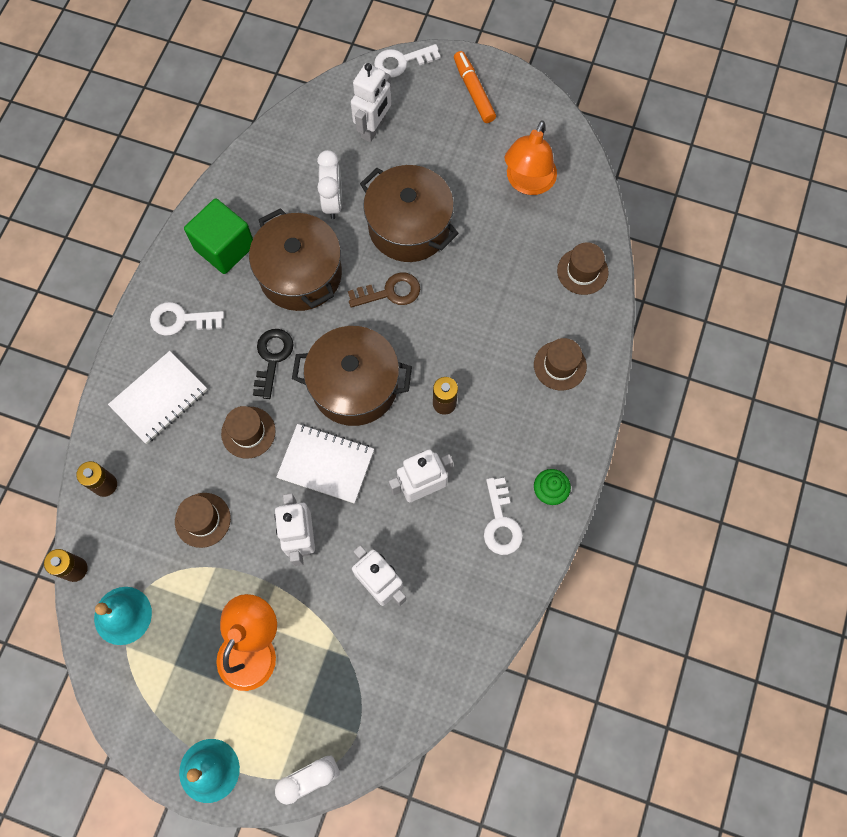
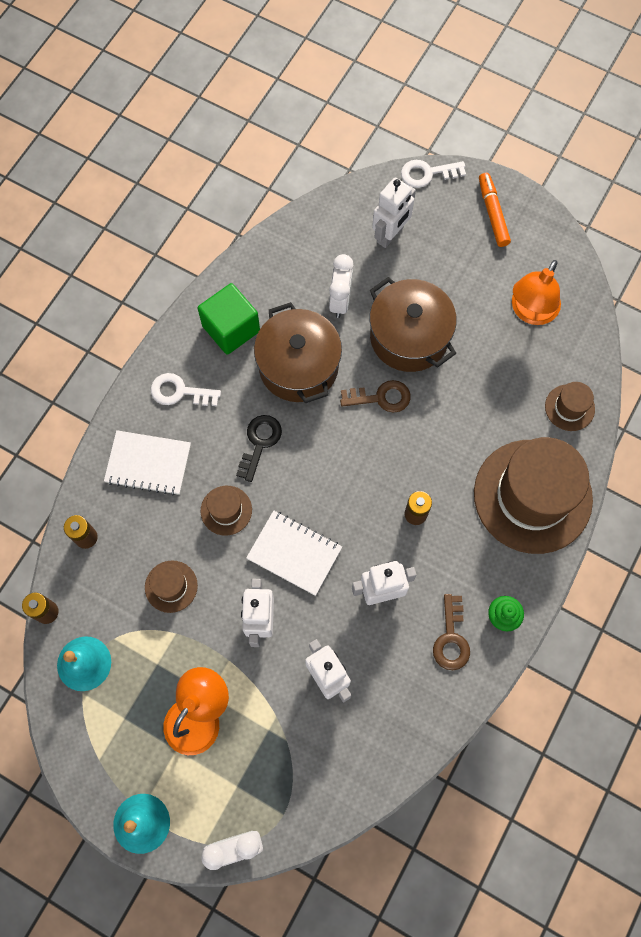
camera: 10 degrees right, 0 degrees up
white notebook [108,351,207,444] -> white notebook turned 45 degrees clockwise [104,430,191,496]
brown pot [292,326,412,426] -> none
white key [484,477,523,555] -> brown key [433,594,470,670]
brown hat [534,338,587,391] -> brown hat [474,437,593,554], size x2.31

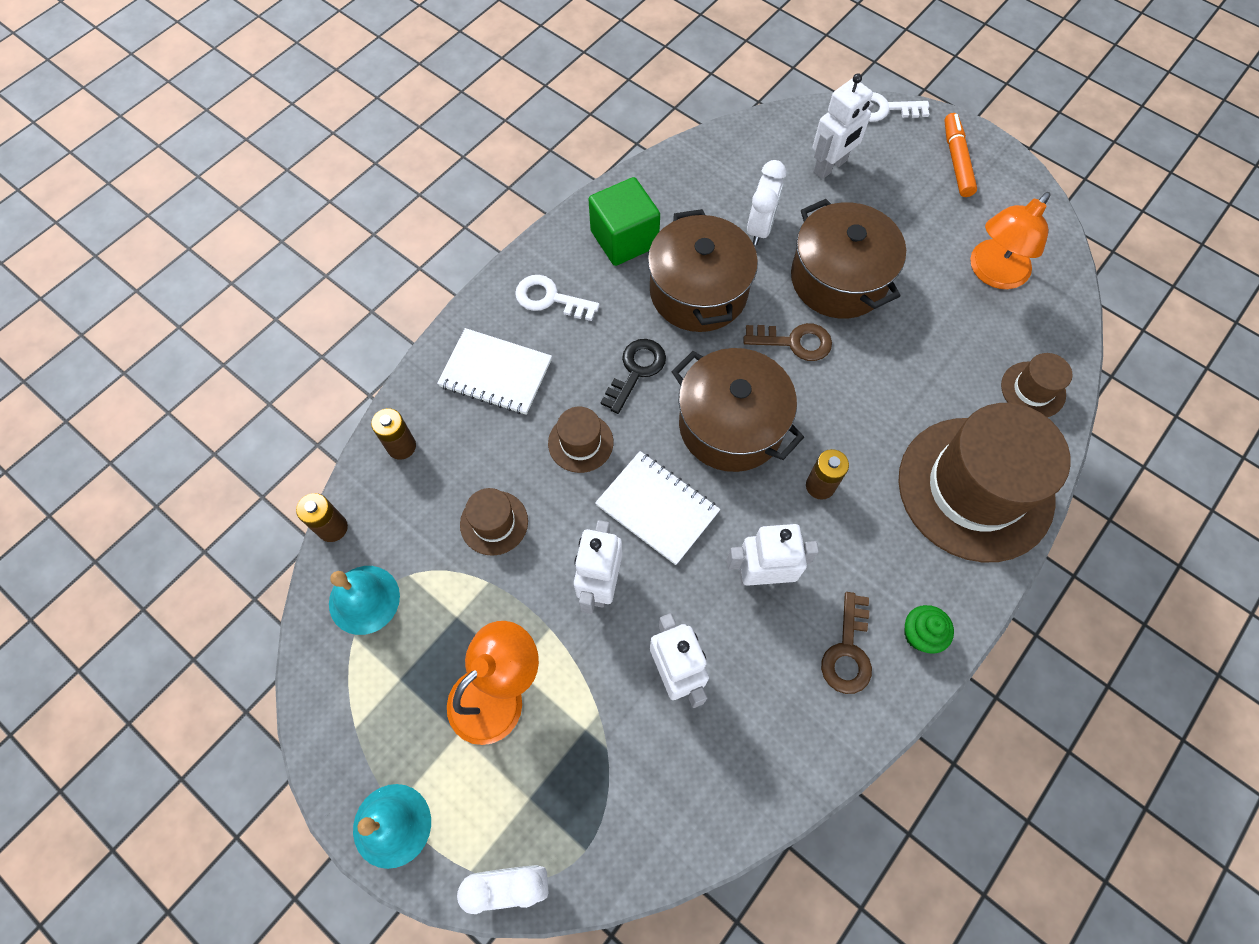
camera: 10 degrees right, 5 degrees down
none -> brown pot [672,348,804,472]

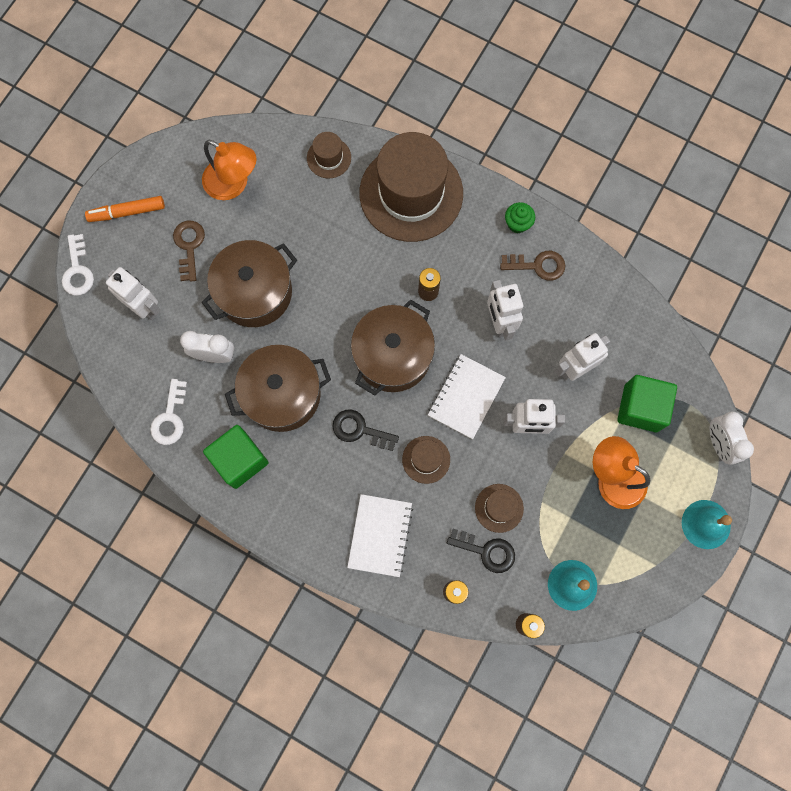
camera: 100 degrees left, 10 degrees up
white key [515,275,600,321] -> white key moved to [150,379,187,445]
brown key [744,323,832,361] -> brown key moved to [173,221,205,282]
none -> black key [447,529,515,573]
none -> green cube [617,375,677,432]

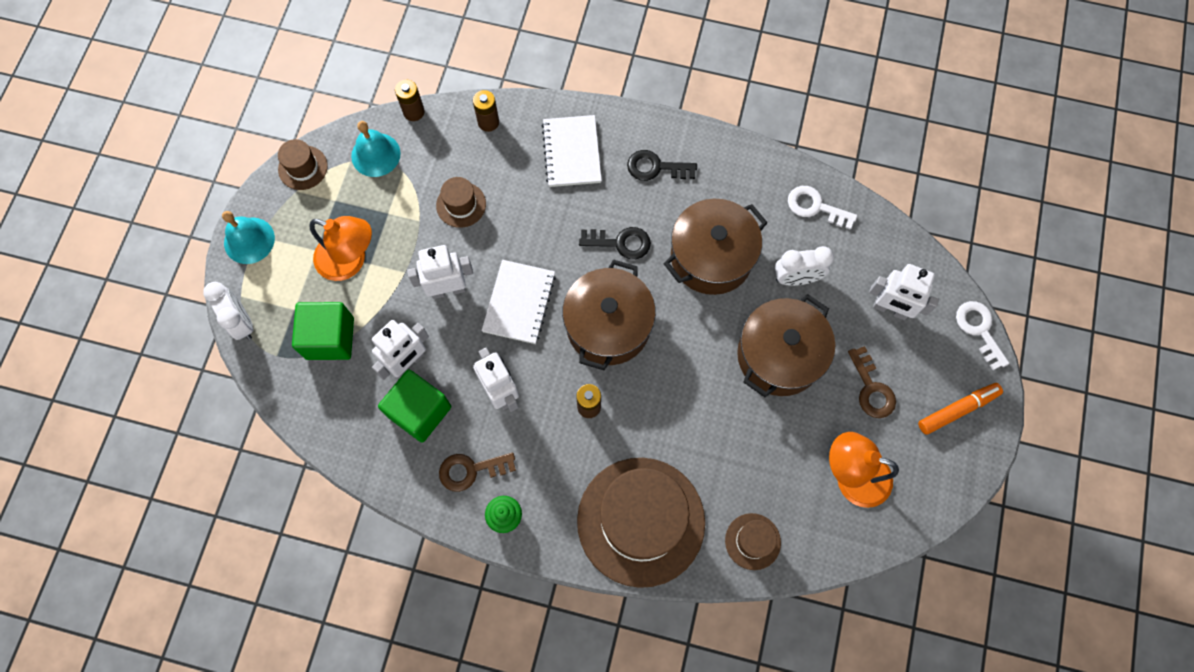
camera: 165 degrees right, 5 degrees down
white key [150,379,187,445] -> white key turned 60 degrees counterclockwise [788,186,857,230]
green cube [203,425,268,489] -> green cube moved to [378,369,451,443]
brown hat [402,436,450,484] -> brown hat moved to [278,139,328,190]
black key [447,529,515,573] -> black key moved to [627,150,697,181]

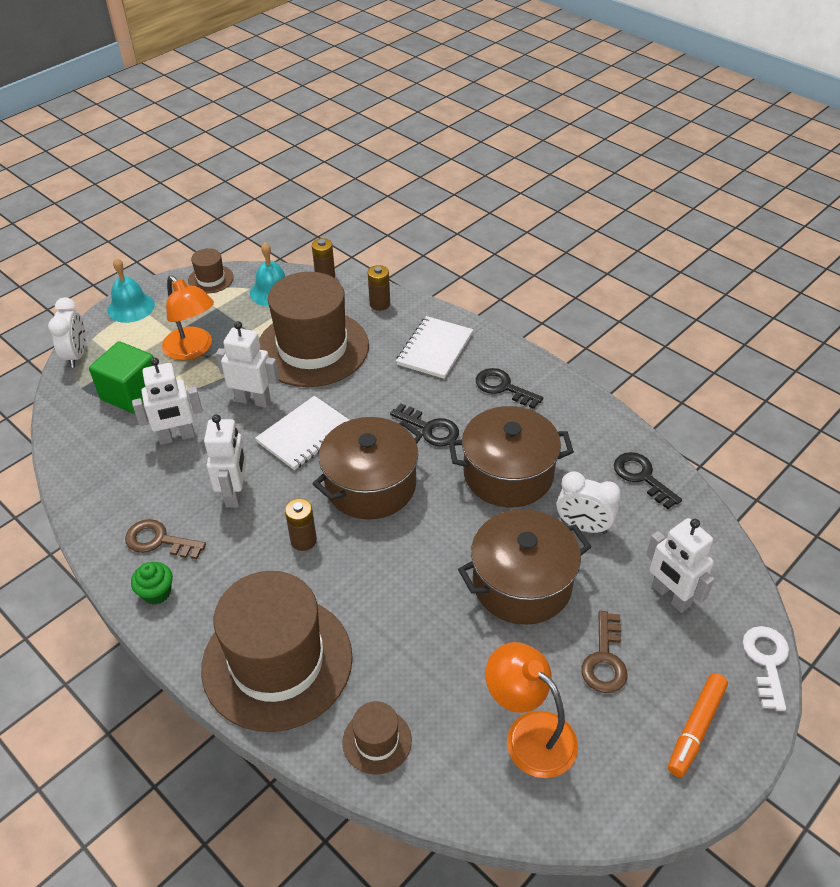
camera: 30 degrees right, 25 degrees down
green cube [378,369,451,443] -> none
brown hat [436,177,486,228] -> brown hat [259,272,369,387], size x2.31
white key [788,186,857,230] -> black key [614,452,682,509]
orange marker [918,383,1003,435] -> orange marker turned 120 degrees clockwise [668,673,728,777]

